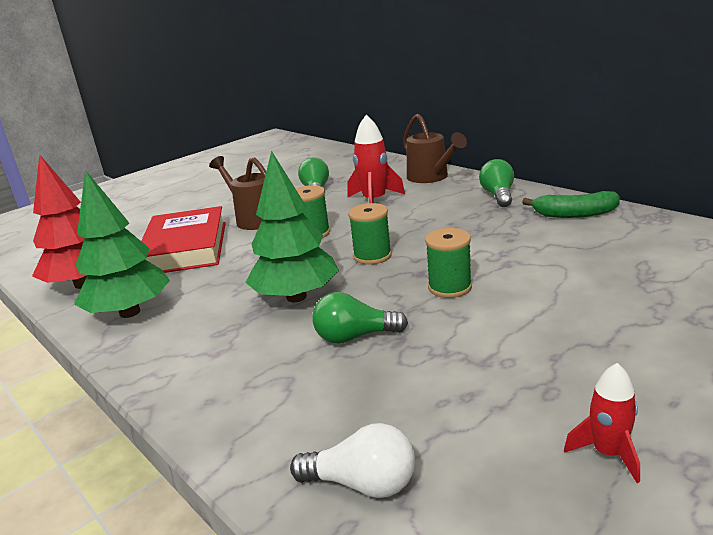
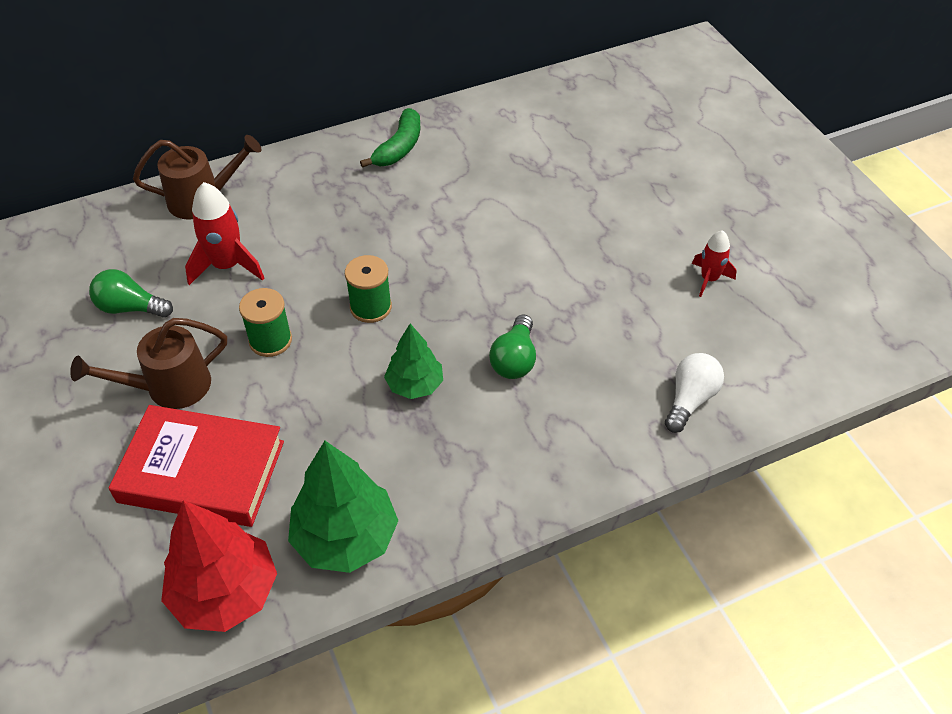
camera: 75 degrees left, 25 degrees up
green tree [245,151,339,302] -> green tree [384,324,443,399], size x0.61
green spool [425,228,472,298] -> none
green light bulb [479,159,514,207] -> none

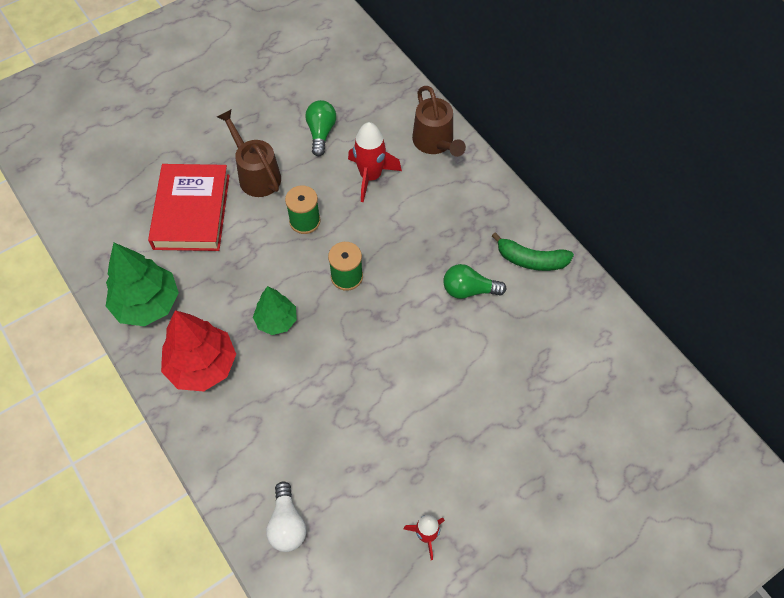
camera: 80 degrees right, 10 degrees up
red tree [161,500,277,632] -> red tree moved to [161,310,236,391]
green light bulb [489,315,536,379] -> green light bulb moved to [443,264,507,299]
white light bulb [665,353,724,433] -> white light bulb turned 60 degrees clockwise [266,481,306,552]

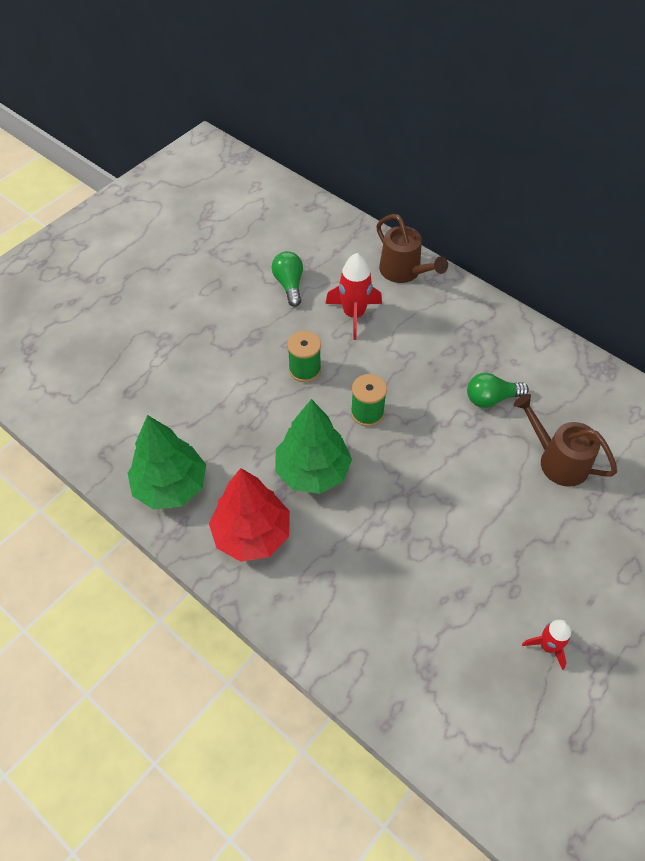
camera: 15 degrees left, 5 degrees down
red book [148,164,230,251] -> none
brown watering can [217,110,281,197] -> brown watering can moved to [514,394,617,487]
green tree [253,286,297,335] -> green tree [275,399,352,494], size x1.64
white light bulb [266,481,306,552] -> none
green banana [492,232,574,271] -> none

